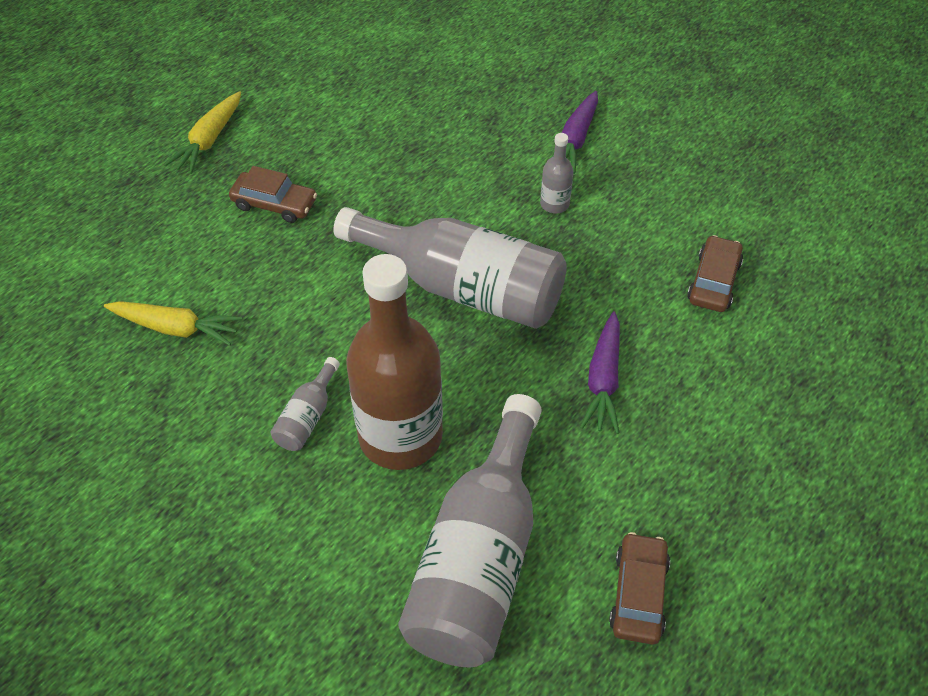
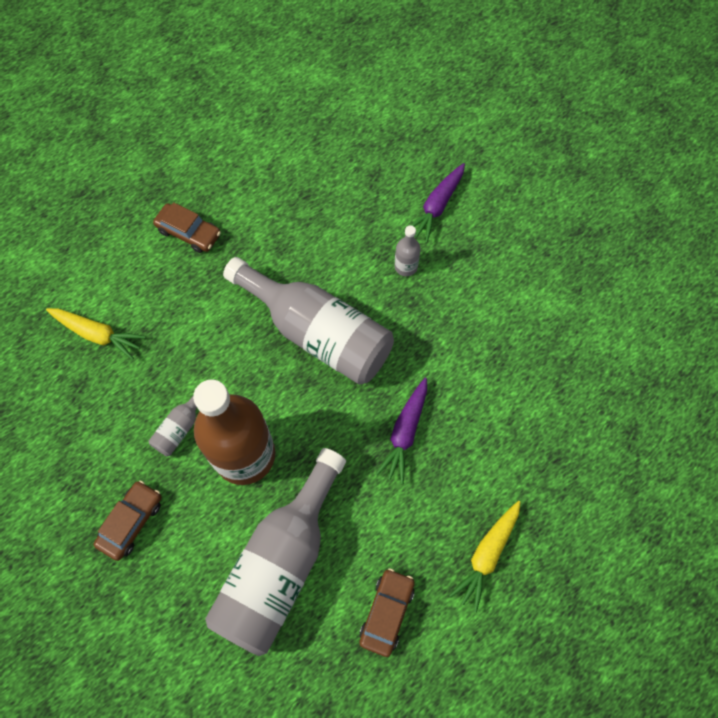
camera: 10 degrees right, 15 degrees up
yellow carrot [164,91,241,174] -> yellow carrot moved to [449,501,521,613]
brown car [687,235,743,312] -> brown car moved to [93,480,162,561]

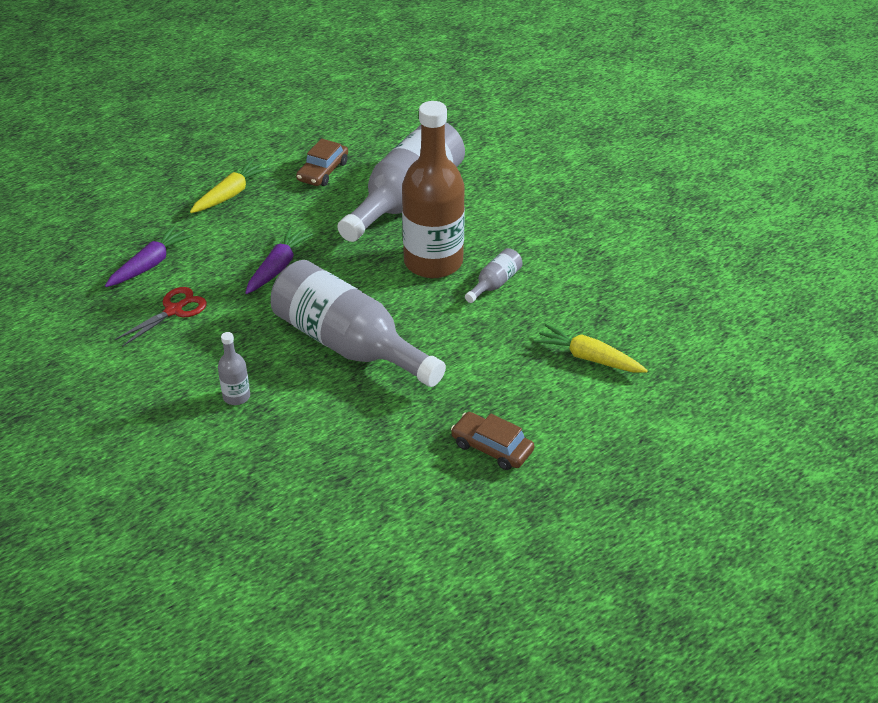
camera: 175 degrees left, 25 degrees down
brown car [93,480,162,561] -> none
purple carrot [411,163,465,243] -> purple carrot moved to [105,226,193,287]
none -> red scissors [115,287,207,347]

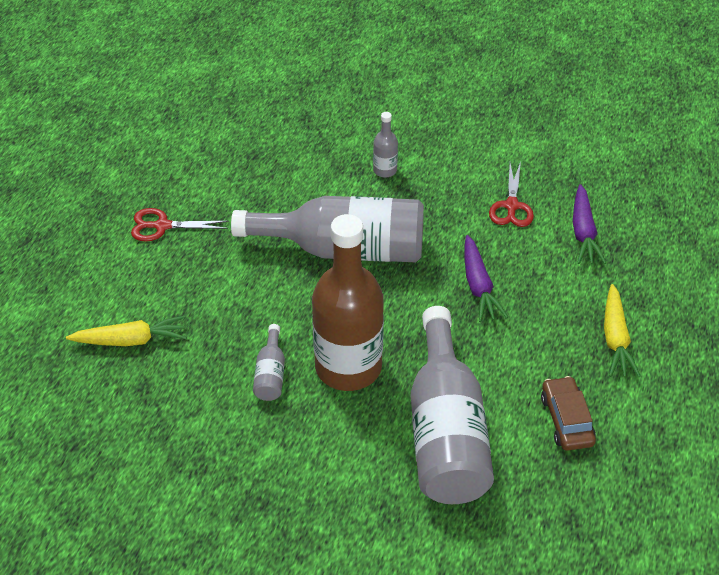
camera: 145 degrees right, 5 degrees up
brown car [451,412,534,470] -> red scissors [131,208,229,241]

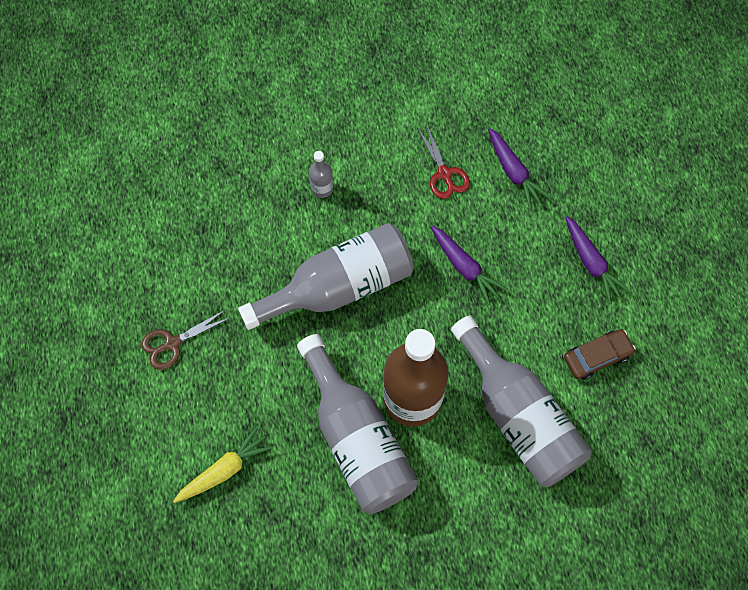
camera: 30 degrees left, 20 degrees up
red scissors [131,208,229,241] -> brown scissors [141,309,230,370]
grey bottle [253,324,285,401] -> grey bottle [297,334,418,514], size x2.42
brown car [541,376,596,451] -> brown car turned 105 degrees clockwise [564,329,636,380]
yellow carrot [604,284,641,377] -> purple carrot [565,216,631,304]

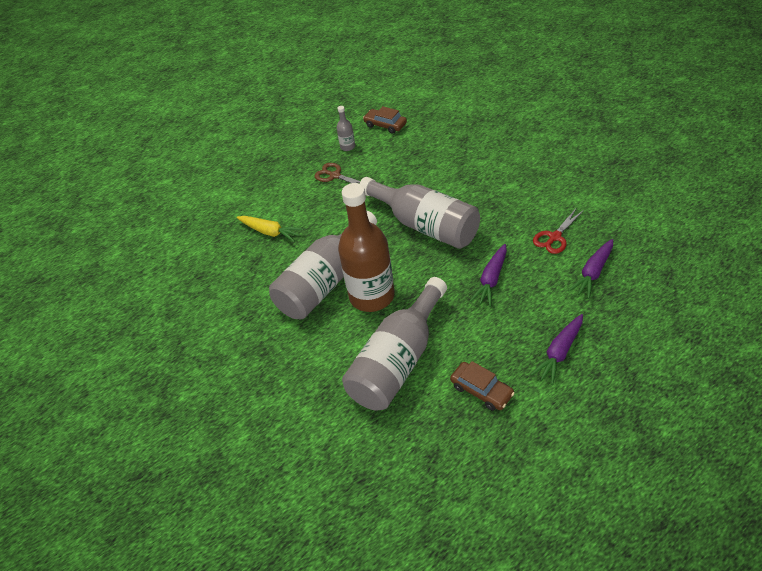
camera: 70 degrees right, 20 degrees down
grey bottle [309,151,333,198] -> grey bottle moved to [337,106,355,151]
none -> brown car [363,106,407,134]

